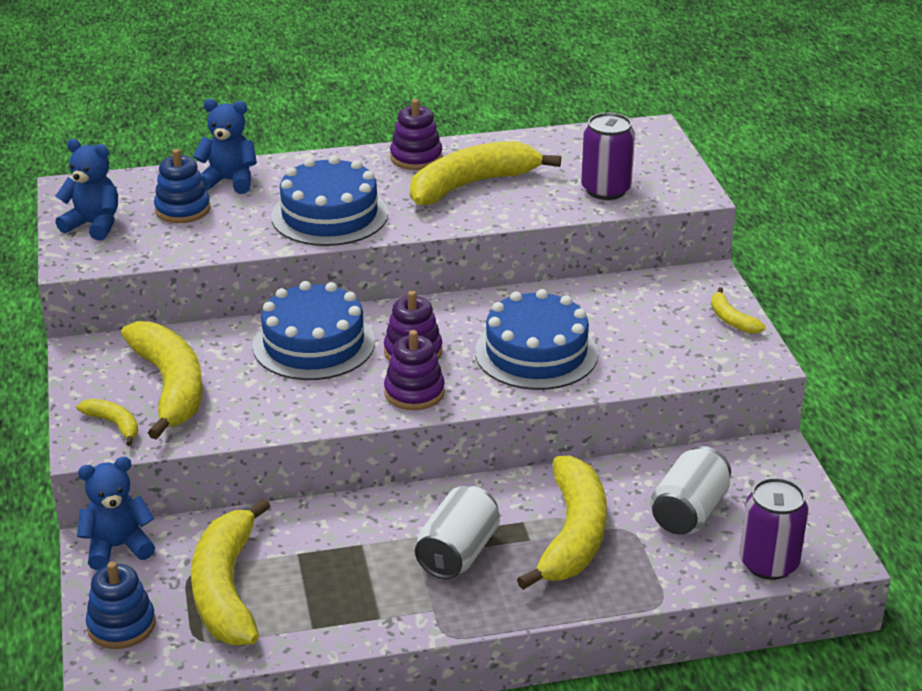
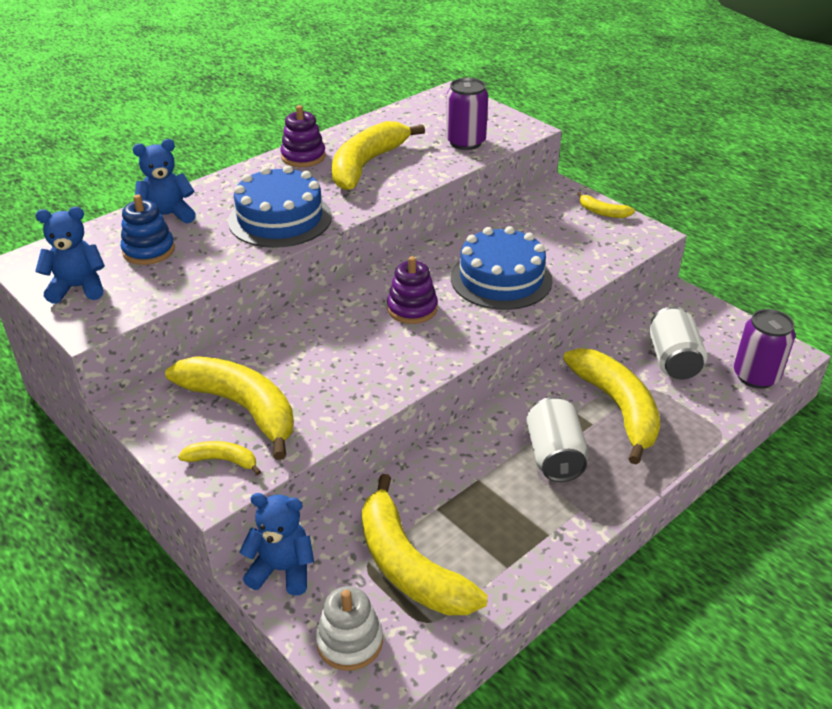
camera: 30 degrees left, 5 degrees up
blue teddy bear [77,457,155,570] -> blue teddy bear turned 60 degrees clockwise [239,493,314,596]
blue stacking toy [86,562,156,649] -> white stacking toy [316,586,383,671]
blue cake [252,281,375,380] -> none
purple stacking toy [384,330,445,410] -> none

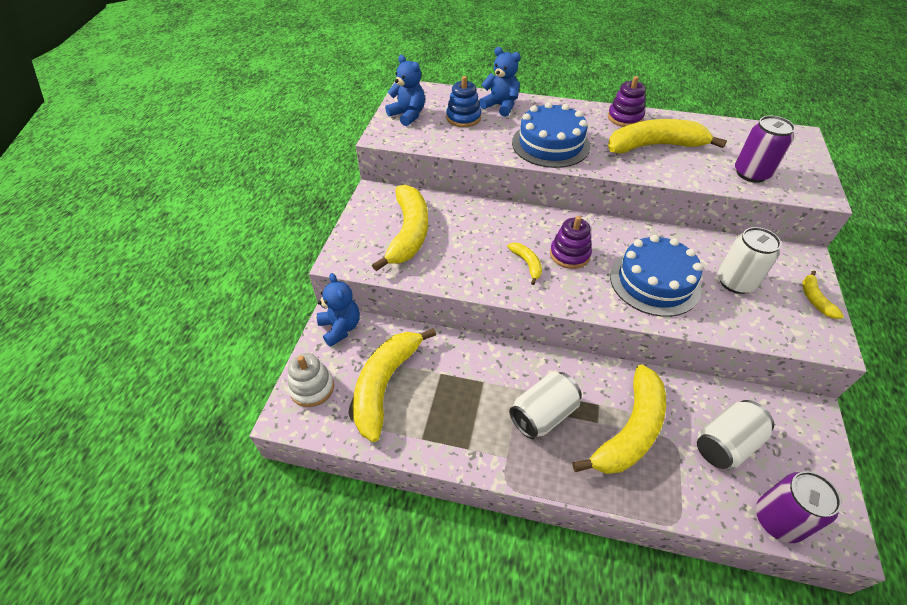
camera: 55 degrees right, 10 degrees up
yellow banana [178,441,261,475] -> yellow banana moved to [507,243,542,285]
none -> white can [718,227,781,294]

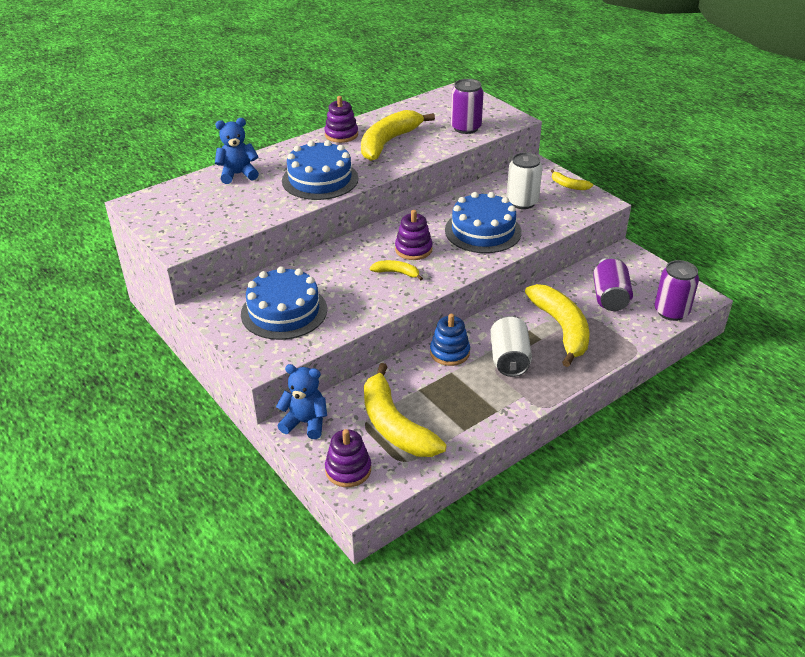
camera: 50 degrees left, 10 degrees down
white stacking toy [288,353,334,407] -> purple stacking toy [325,429,371,487]
yellow banana [372,185,428,271] -> blue cake [241,266,327,340]
blue teddy bear [385,55,425,126] -> none
blue stacking toy [446,76,481,127] -> blue stacking toy moved to [430,314,470,366]
white can [697,400,774,469] -> purple can [593,257,633,311]

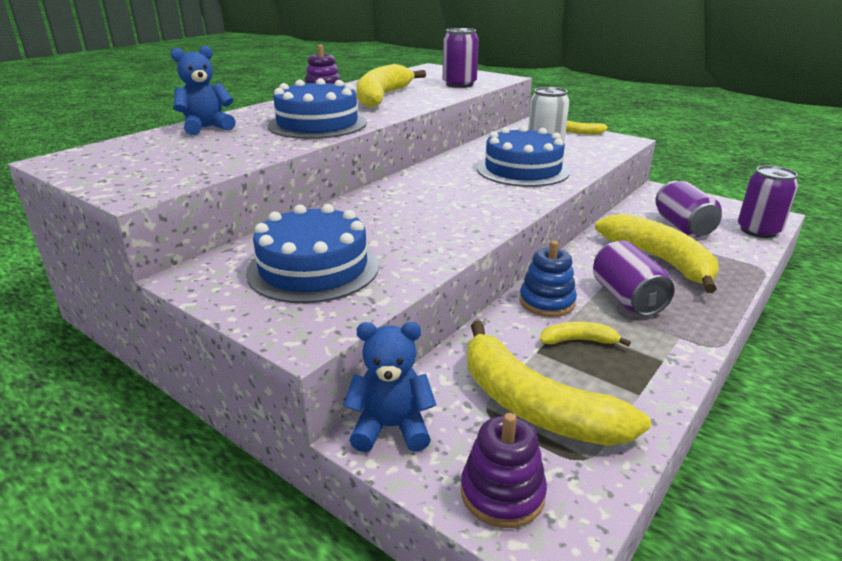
camera: 15 degrees left, 10 degrees down
yellow banana [370,260,423,281] -> yellow banana moved to [540,322,631,346]
purple stacking toy [395,210,433,260] -> none
white can [490,316,532,377] -> purple can [593,240,675,316]

